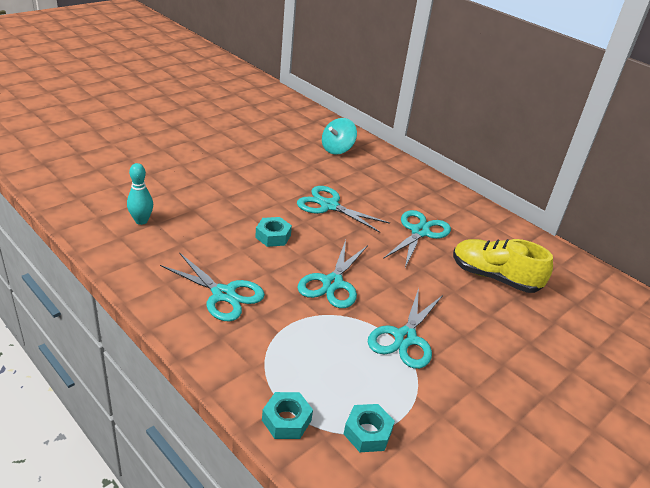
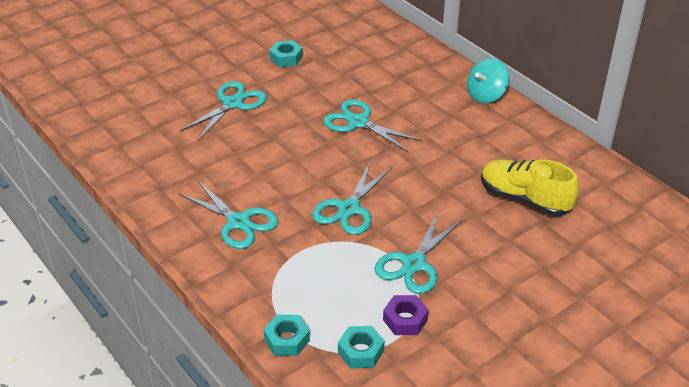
camera: 10 degrees right, 5 degrees up
turquoise bowling pin [127,163,153,225] -> none
turquoise nut [255,217,292,247] -> turquoise nut moved to [269,40,303,67]
turquoise spinning top [322,118,357,155] -> turquoise spinning top moved to [467,58,509,103]
turquoise scissors [383,210,451,268] -> turquoise scissors moved to [180,81,267,140]
none -> purple nut [383,295,429,335]

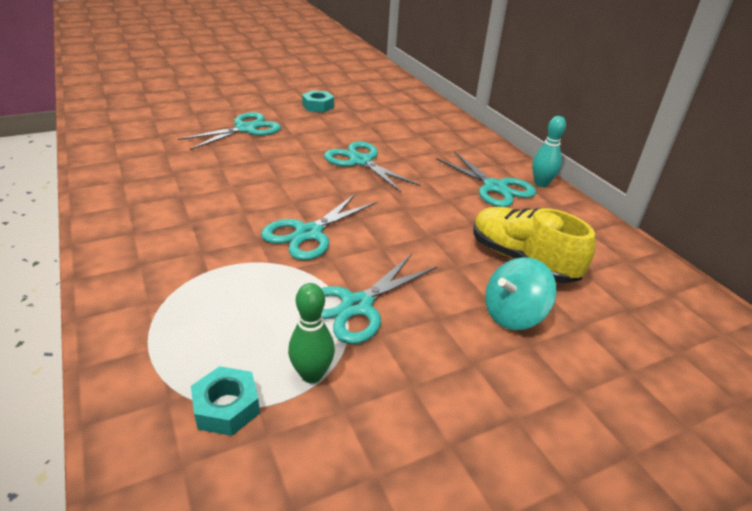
camera: 10 degrees right, 5 degrees down
turquoise scissors [178,180,279,249] -> turquoise scissors moved to [436,151,536,207]
turquoise nut [263,315,310,356] -> none
purple nut [383,295,429,335] -> green bowling pin [288,283,335,383]
turquoise spinning top [467,58,509,103] -> turquoise spinning top moved to [485,257,556,330]
none -> turquoise bowling pin [532,116,566,187]

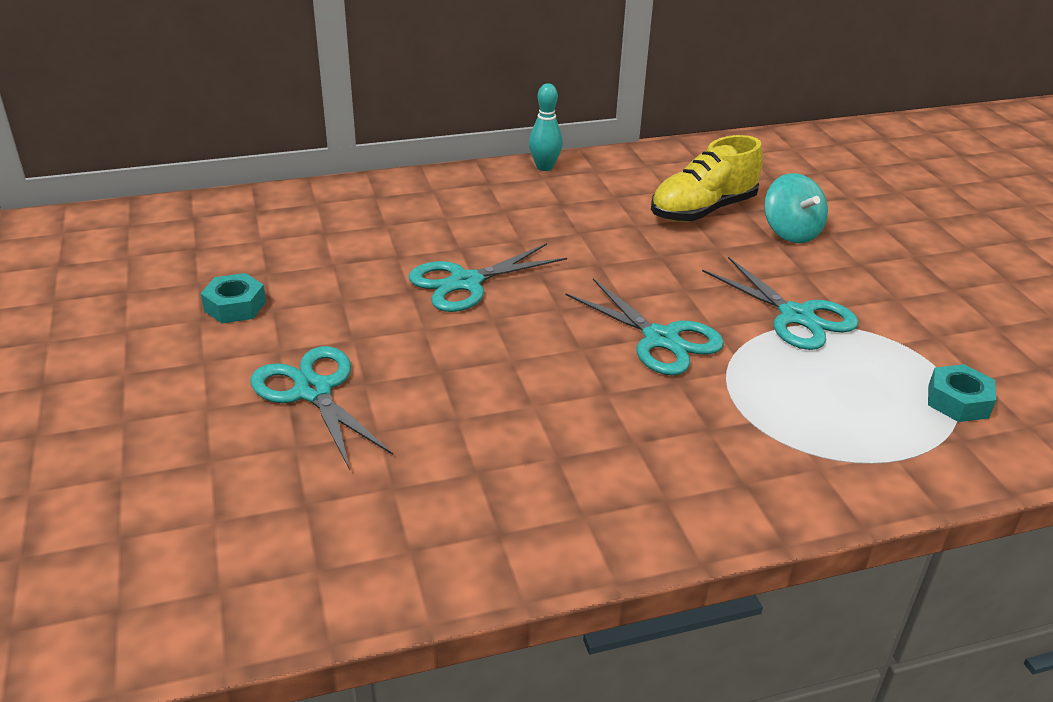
camera: 80 degrees left, 0 degrees up
green bowling pin [288,283,335,383] -> none
turquoise scissors [436,151,536,207] -> none

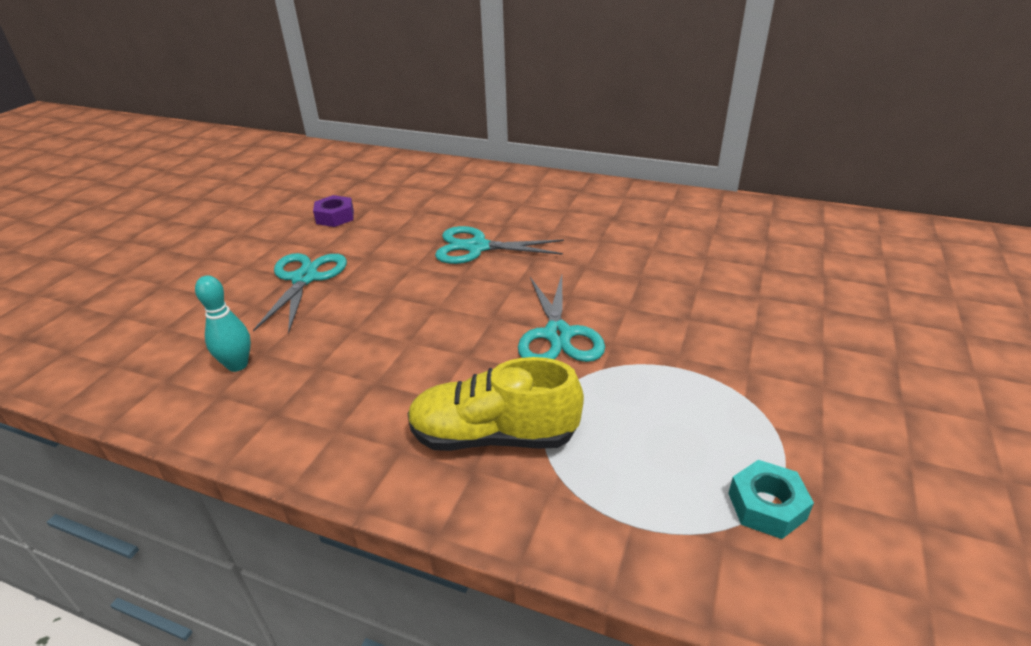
camera: 40 degrees right, 0 degrees up
turquoise nut [201,273,266,323] -> purple nut [313,195,354,227]
turquoise bowling pin [529,84,563,171] -> turquoise bowling pin moved to [195,275,251,372]
yellow shoe [651,135,763,222] -> yellow shoe moved to [407,357,584,451]
turquoise scissors [702,257,859,350] -> none
turquoise spinning top [764,173,828,243] -> none

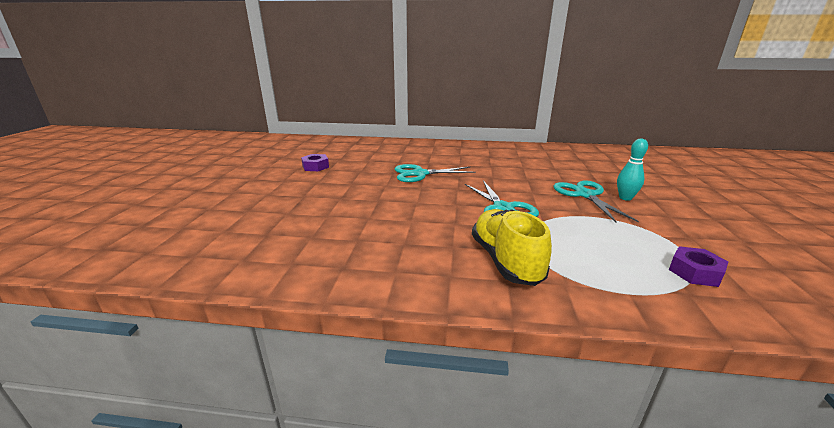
camera: 15 degrees left, 10 degrees down
turquoise bowling pin [195,275,251,372] -> turquoise bowling pin moved to [617,139,648,201]
turquoise scissors [253,253,347,334] -> turquoise scissors moved to [553,180,639,223]
yellow shoe [407,357,584,451] -> yellow shoe turned 90 degrees clockwise [472,209,552,286]
turquoise nut [728,460,814,539] -> purple nut [669,246,728,287]

